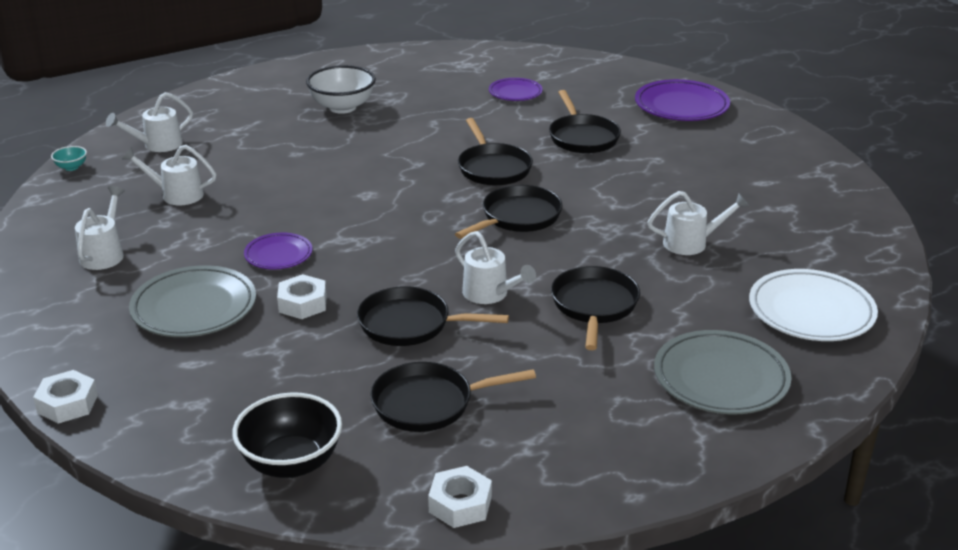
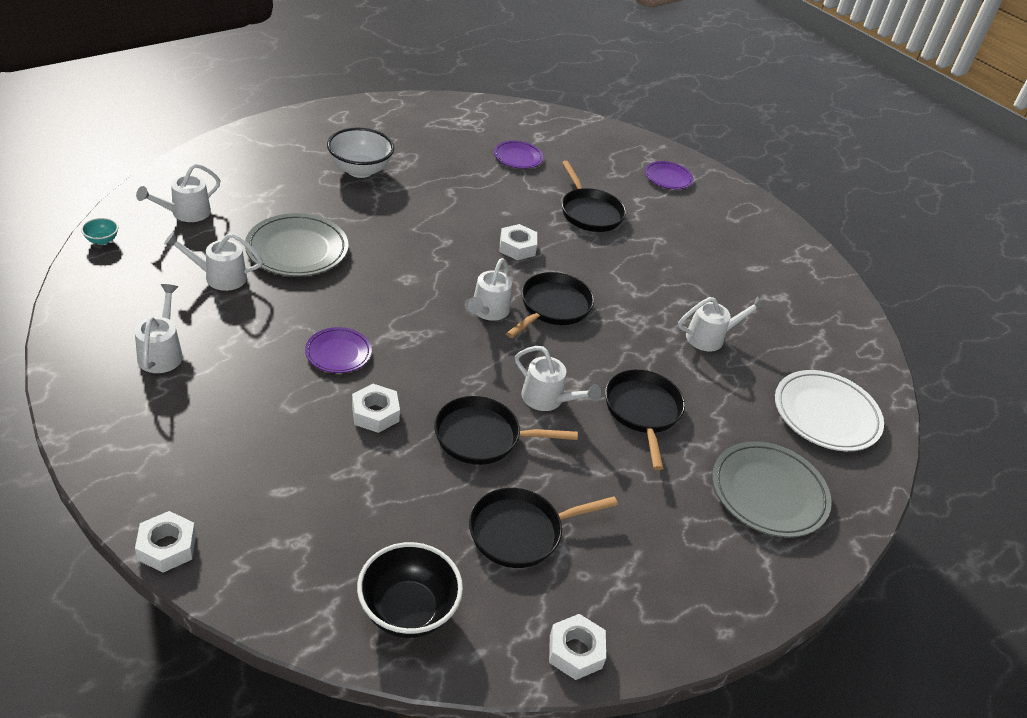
camera: 15 degrees left, 10 degrees up
grey plate [129,265,256,337] -> grey plate moved to [245,213,349,277]
black pan [458,118,533,186] -> white nut [500,224,537,260]
purple plate [635,79,730,121] -> purple plate [645,161,693,189], size x0.58
none -> white watering can [467,258,512,321]

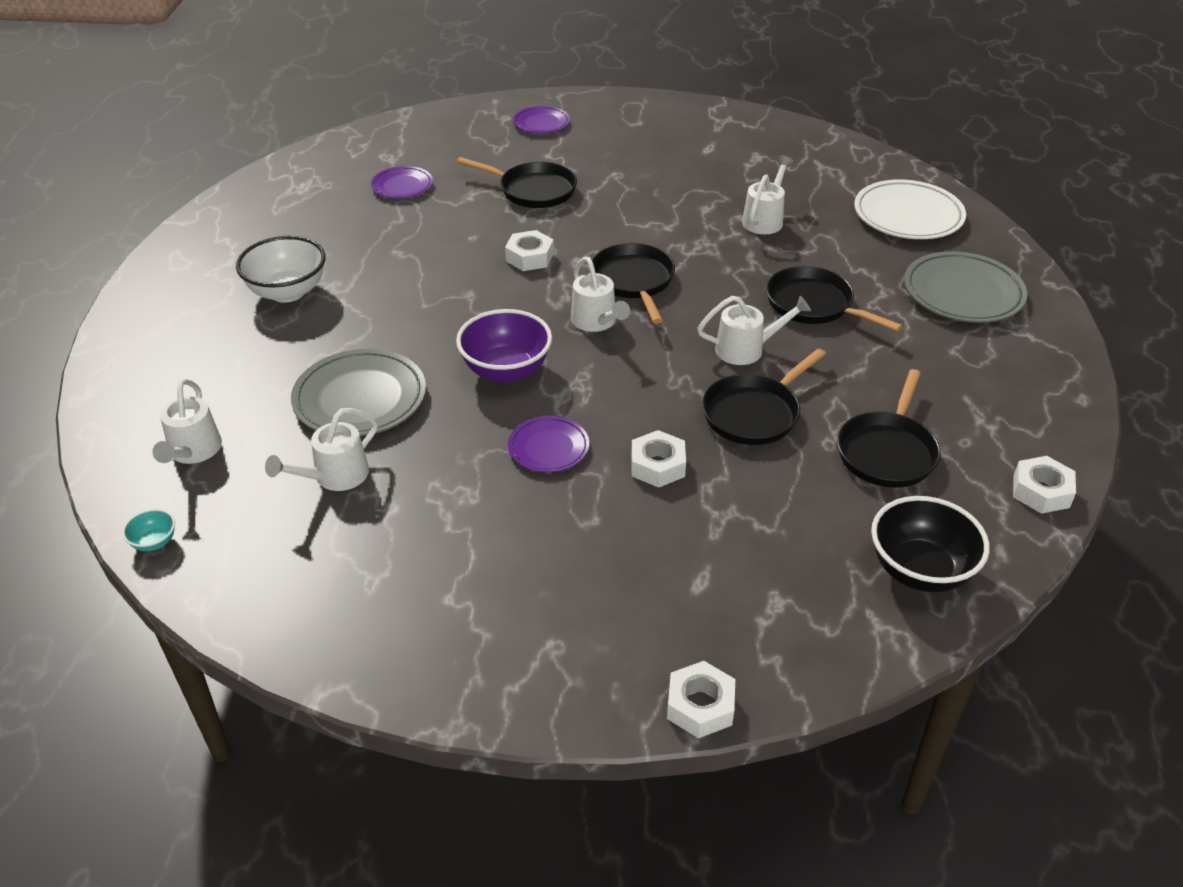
camera: 40 degrees left, 0 degrees up
white watering can [135,284,183,373] -> none
none -> purple bowl [456,309,552,383]

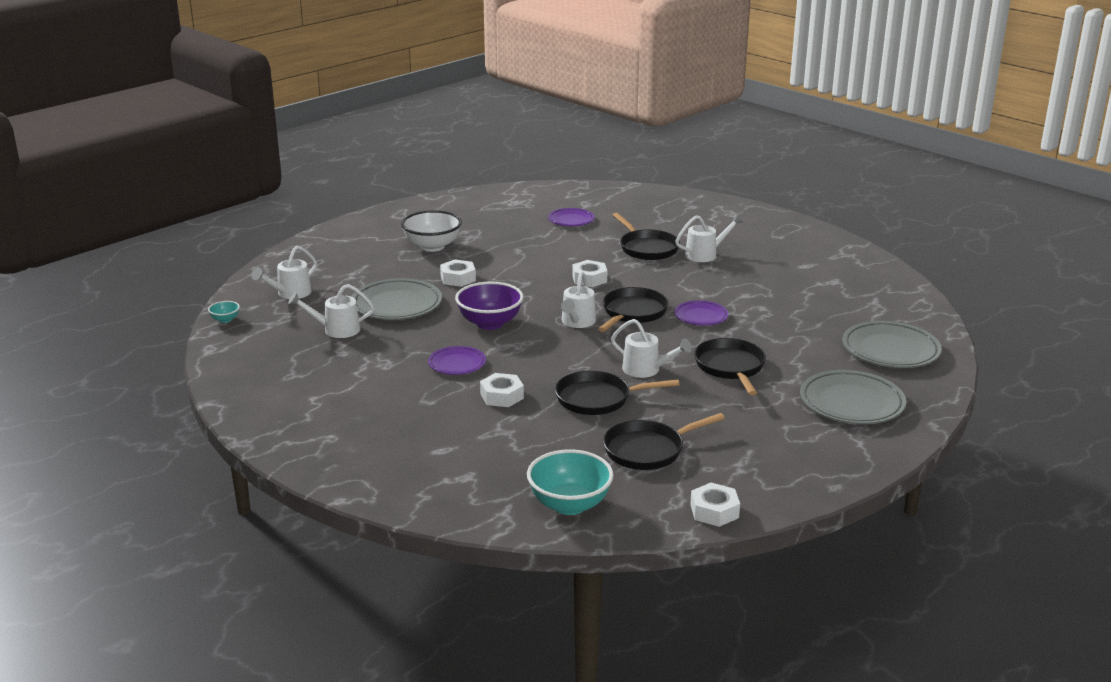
camera: 40 degrees right, 15 degrees down
purple plate [513,106,570,134] -> purple plate moved to [674,300,728,326]
white nut [667,661,735,738] -> white nut moved to [440,259,476,287]
white watering can [742,155,794,234] -> white watering can moved to [675,214,743,262]
white plate [854,180,966,239] -> grey plate [842,321,942,368]
black bowl [871,496,990,592] -> turquoise bowl [527,449,614,515]

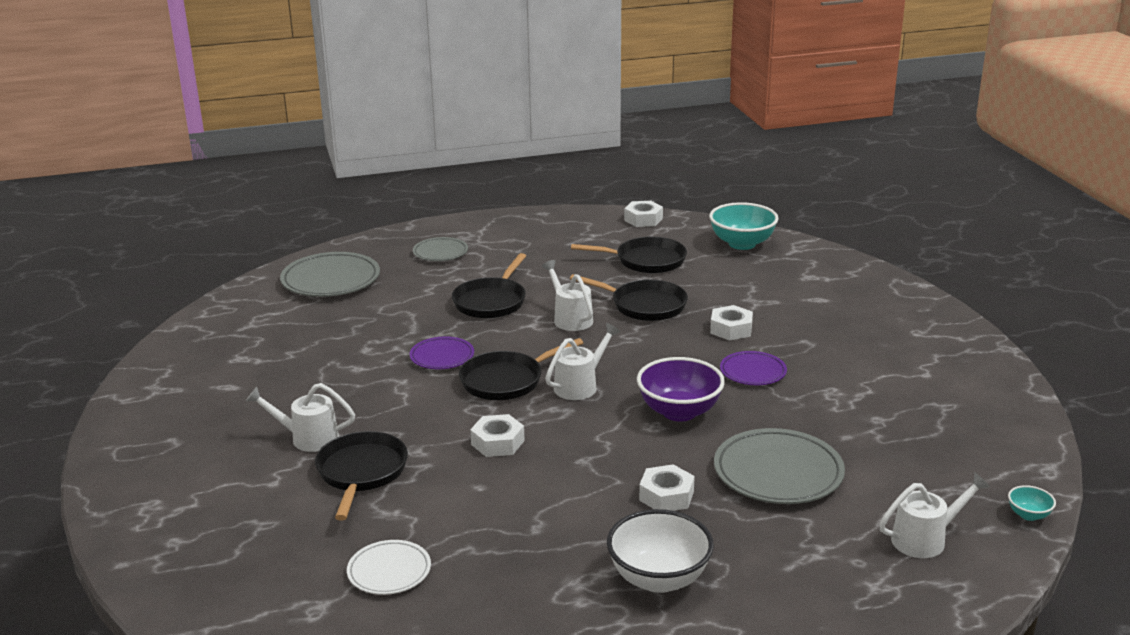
camera: 150 degrees left, 0 degrees up
white watering can [288,284,374,338] -> none
purple plate [548,208,594,226] -> white plate [347,540,431,595]
grey plate [800,370,906,424] -> grey plate [413,237,468,261], size x0.58

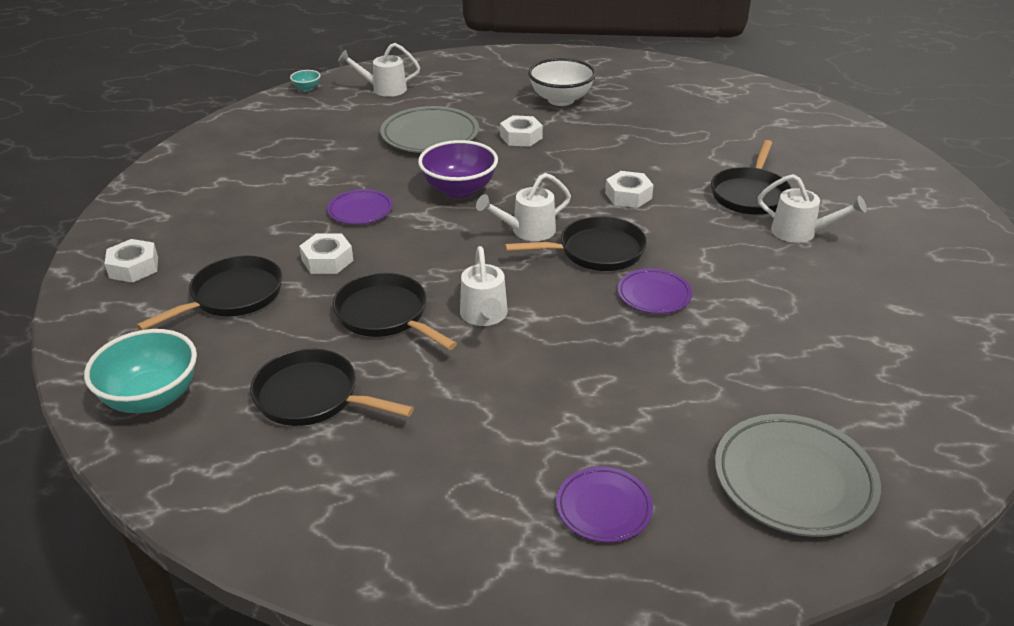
camera: 160 degrees left, 10 degrees up
white plate [347,540,431,595] -> none
grey plate [413,237,468,261] -> purple plate [556,467,653,543]
black pan [452,253,526,318] -> black pan moved to [136,255,283,330]
white nut [624,201,663,227] -> white nut moved to [104,239,158,283]

